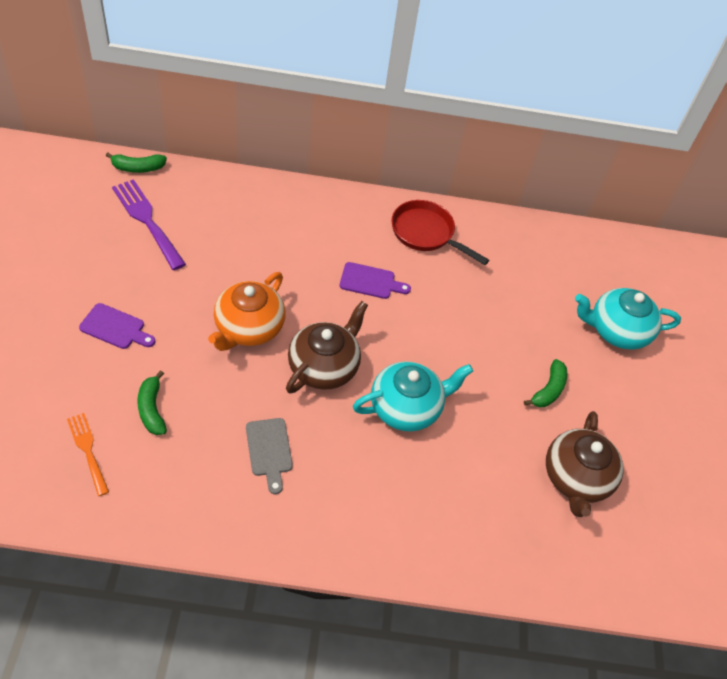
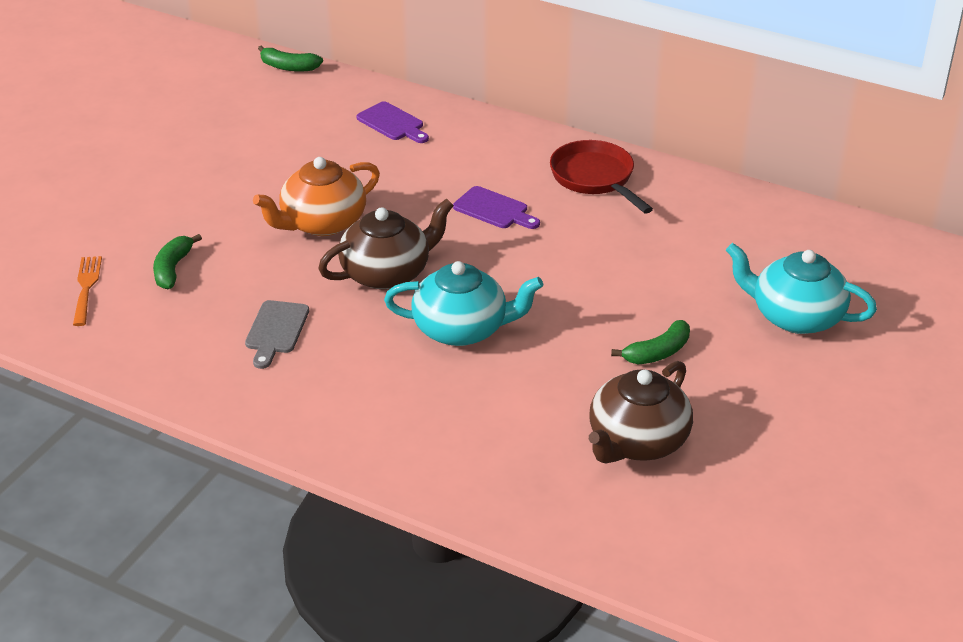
camera: 30 degrees right, 15 degrees down
purple cutting board [79,303,155,349] -> purple cutting board moved to [357,101,429,143]
purple fork [112,179,186,270] -> none

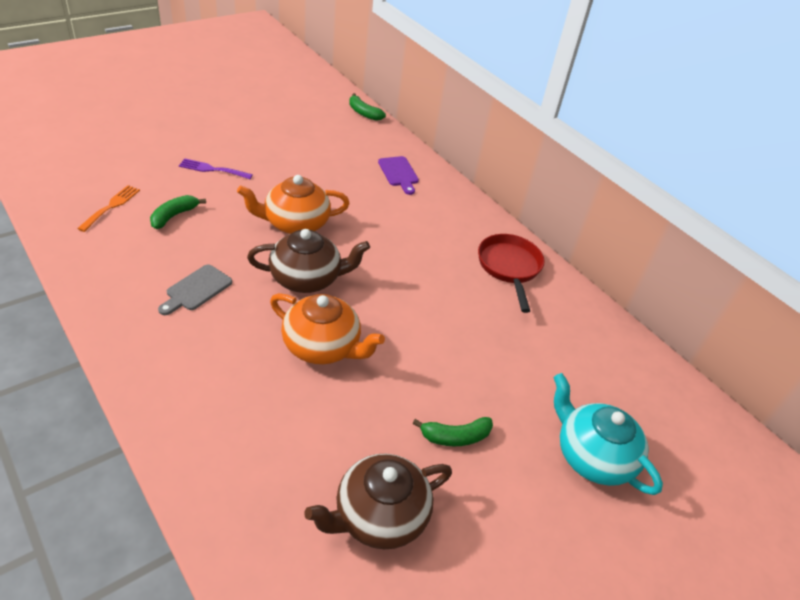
camera: 20 degrees right, 5 degrees up
turquoise teapot [384,261,543,346] -> orange teapot [270,293,385,365]
purple cutting board [453,186,540,229] -> none
none -> purple fork [179,158,253,179]

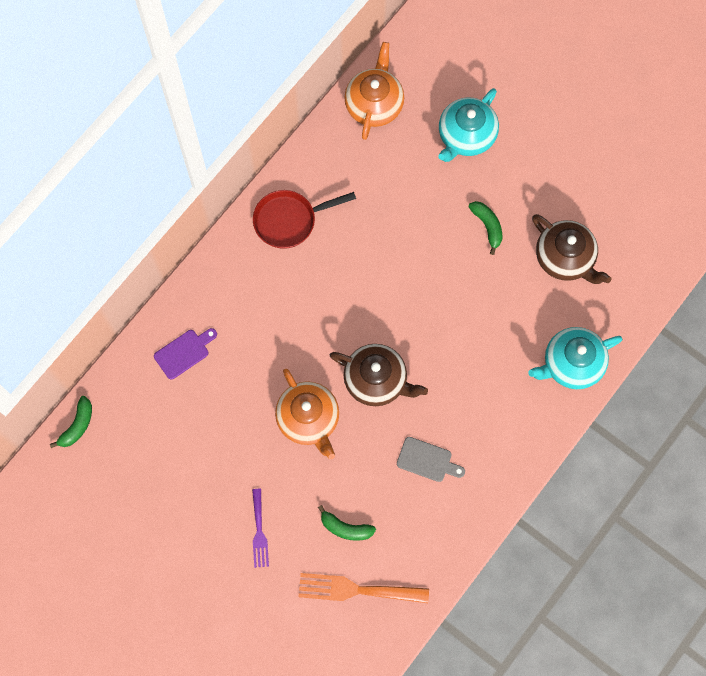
camera: 100 degrees left, 30 degrees up
orange fork [77,185,140,232] -> orange fork [299,573,429,603], size x1.64
brown teapot [247,229,370,293] -> brown teapot turned 135 degrees clockwise [330,344,428,406]
orange teapot [270,293,385,365] -> orange teapot moved to [344,42,404,140]
none -> turquoise teapot [528,327,622,389]

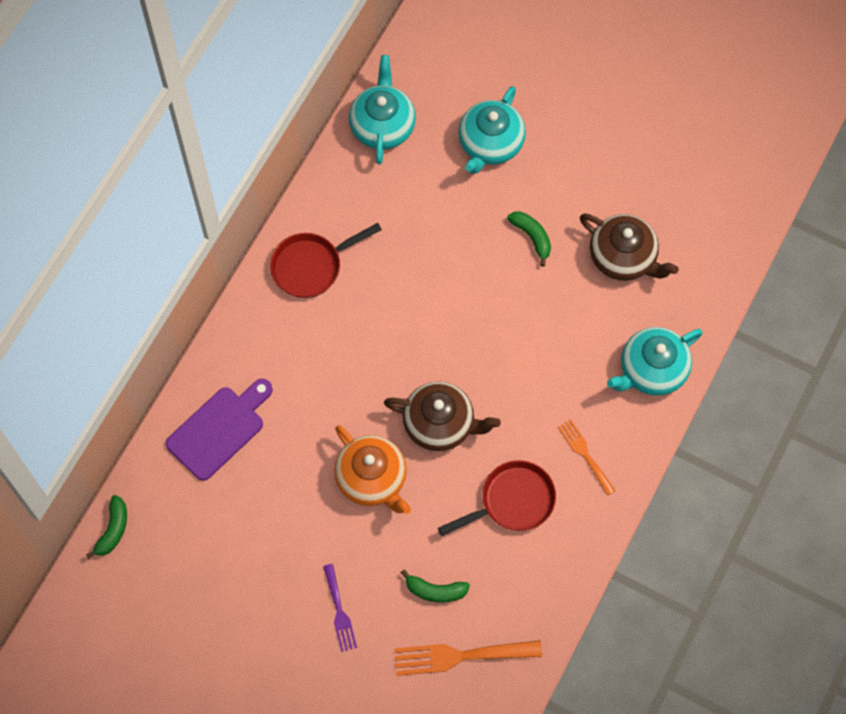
camera: 10 degrees left, 5 degrees down
purple cutting board [154,328,217,379] -> purple cutting board [166,379,273,481], size x1.59
orange teapot [344,42,404,140] -> turquoise teapot [349,55,416,164]
grey cutting board [397,437,465,482] -> red pan [438,460,556,536]
none -> orange fork [558,419,616,496]

